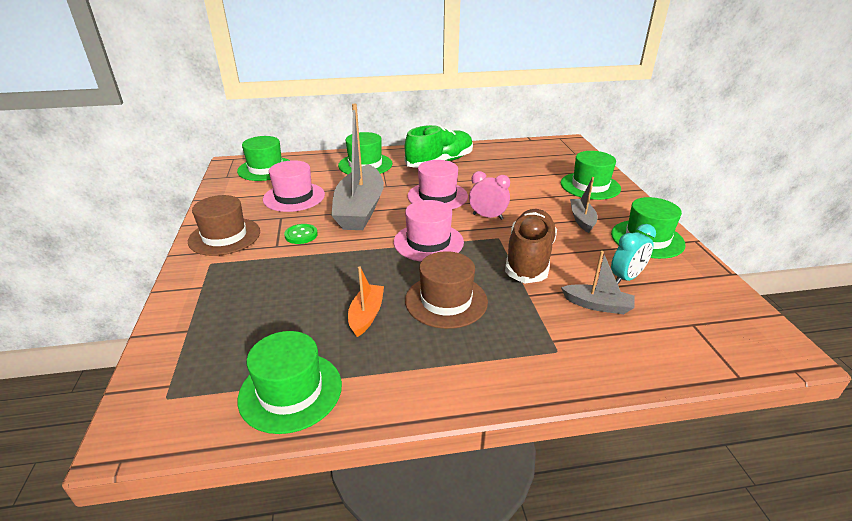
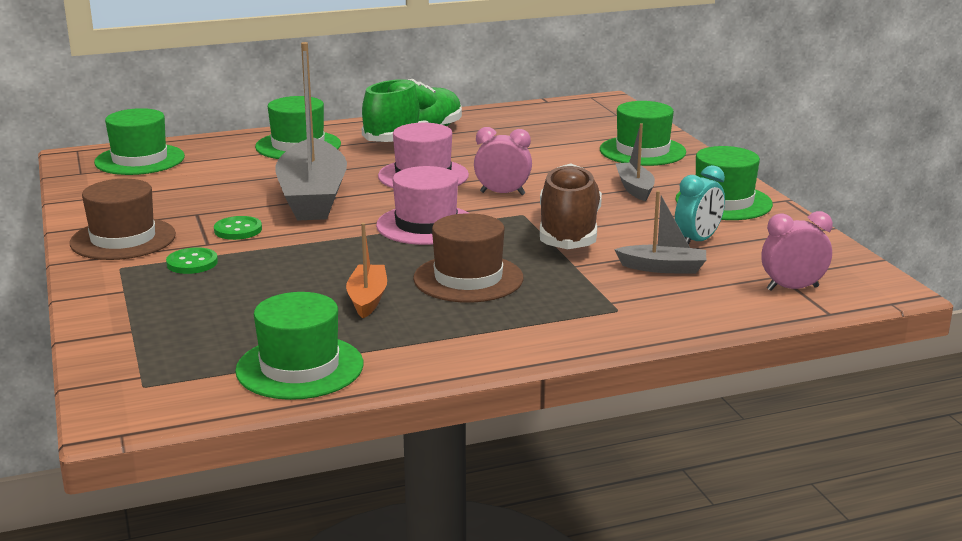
camera: 10 degrees left, 10 degrees down
pink hat [263,160,325,212] -> none
none -> green button [166,247,218,274]
none -> pink clock [761,211,833,291]

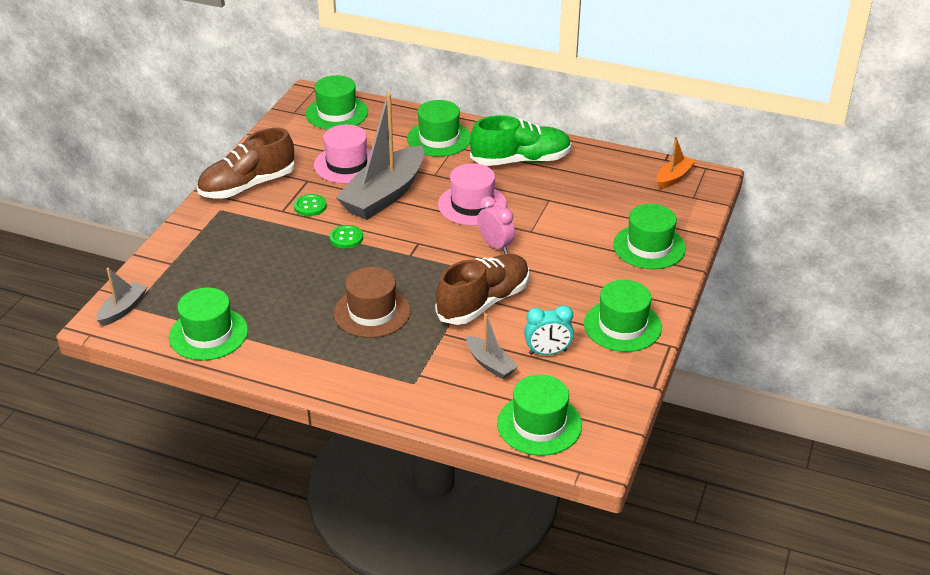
camera: 40 degrees right, 15 degrees up
brown hat [70,179,176,260] -> brown shoe [197,128,295,199]
green button [166,247,218,274] -> green button moved to [330,225,363,249]
orange boat [346,223,387,318] -> orange boat moved to [657,137,696,189]
pink hat [376,166,468,245] -> pink hat moved to [314,124,371,183]
grey boat [615,123,655,201] -> grey boat moved to [96,268,147,326]
pink clock [761,211,833,291] -> green hat [497,375,582,456]

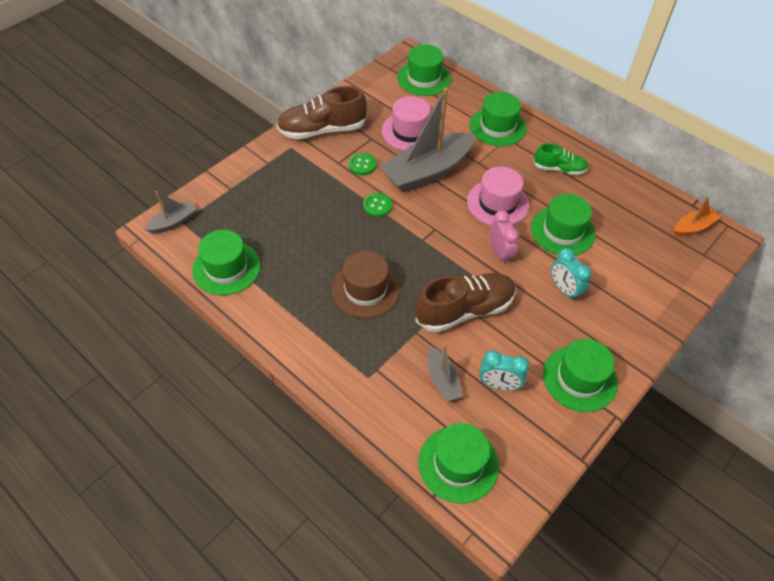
camera: 20 degrees right, 15 degrees up
green shoe [470,115,572,166] -> green shoe [533,143,588,175], size x0.58
green hat [613,204,686,269] -> green hat moved to [531,194,595,255]
none -> turquoise clock [551,248,591,301]

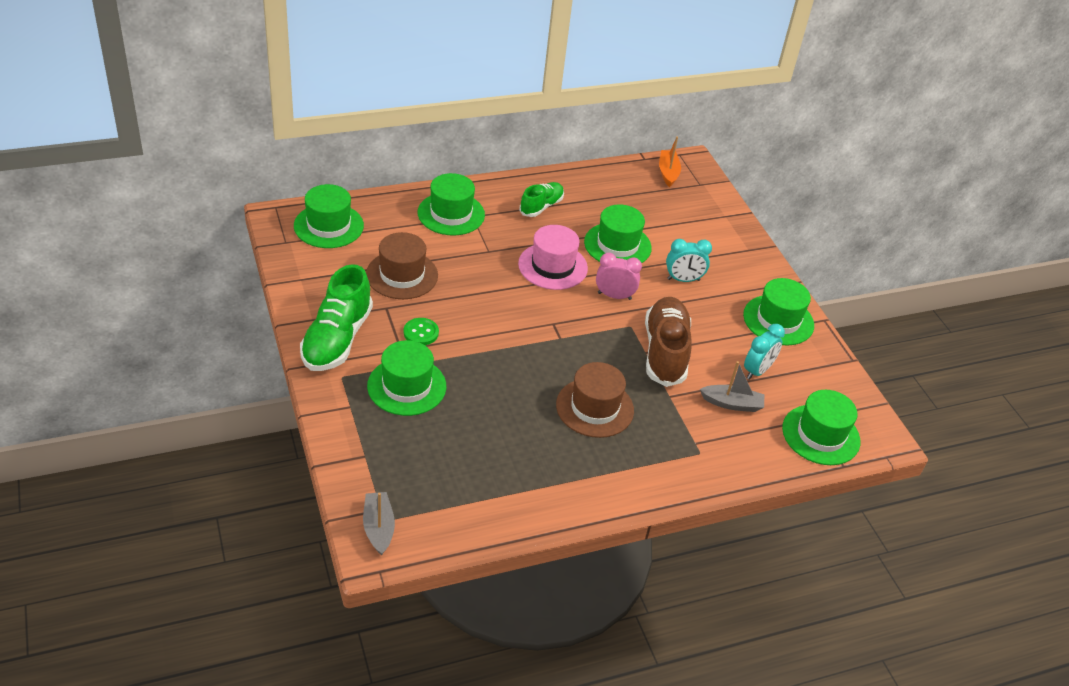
camera: 65 degrees left, 10 degrees down
green hat [192,230,260,295] -> green hat moved to [367,340,446,416]
brown shoe [277,86,367,139] -> green shoe [300,264,373,371]
green button [363,193,392,217] -> none
grey boat [380,88,476,192] -> none
pink hat [382,96,431,151] -> brown hat [366,232,438,299]

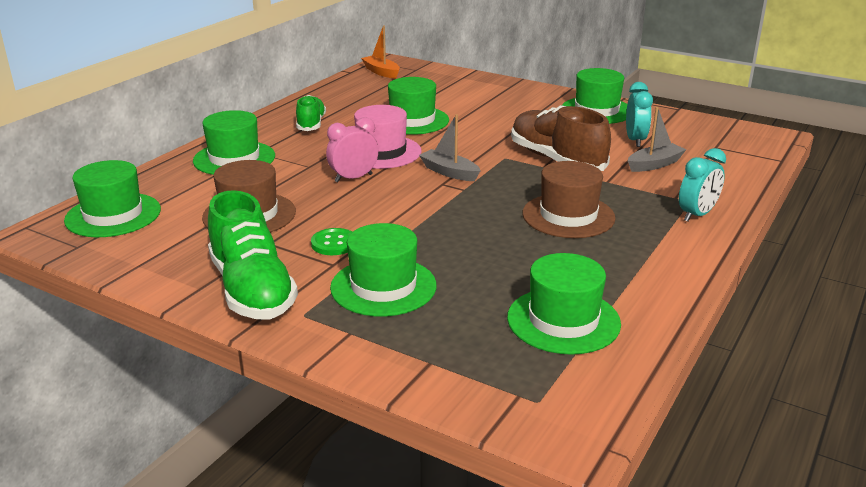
camera: 35 degrees left, 15 degrees down
grey boat [363,492,395,556] -> grey boat moved to [419,114,481,181]
pink clock [596,253,642,300] -> pink clock moved to [326,117,378,182]
turquoise clock [666,239,712,282] -> turquoise clock moved to [679,148,726,222]
green hat [782,390,860,465] -> green hat moved to [507,253,621,355]

